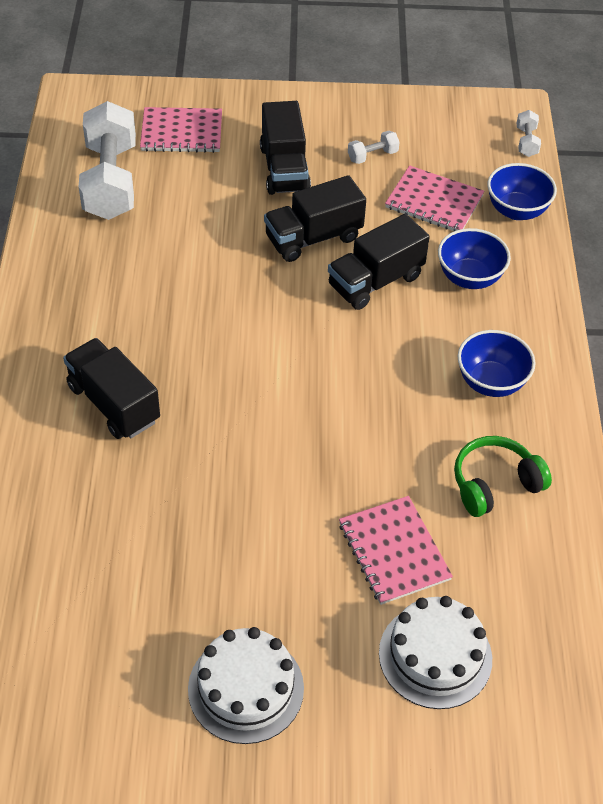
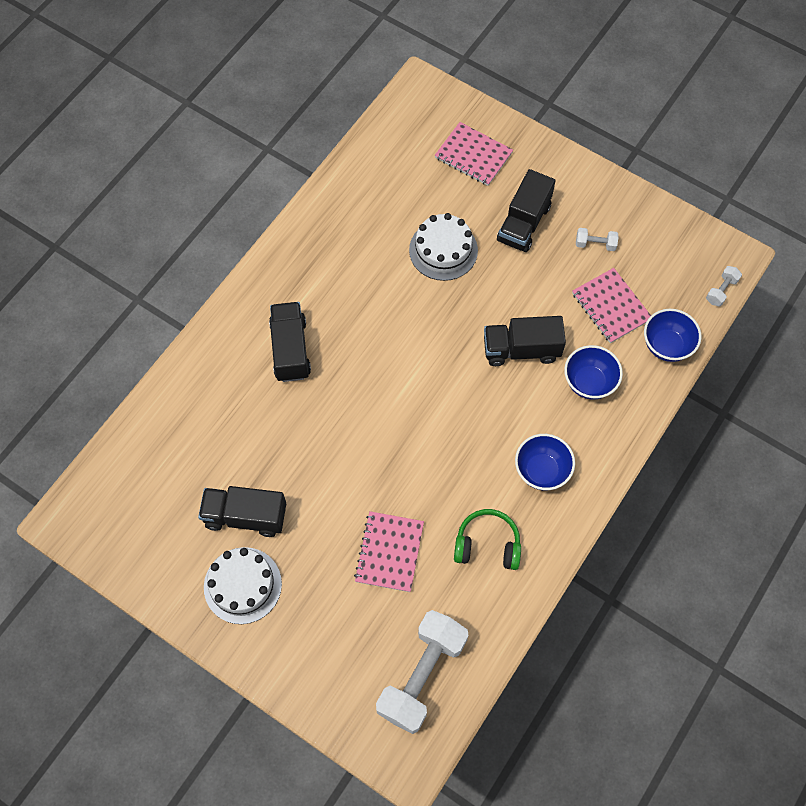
camera: 35 degrees right, 15 degrees up
white dumbbell [79,101,136,220] -> white dumbbell moved to [376,610,469,734]
black truck [264,175,366,262] -> black truck moved to [198,486,286,537]
white cake [379,596,492,709] -> white cake moved to [409,213,478,281]

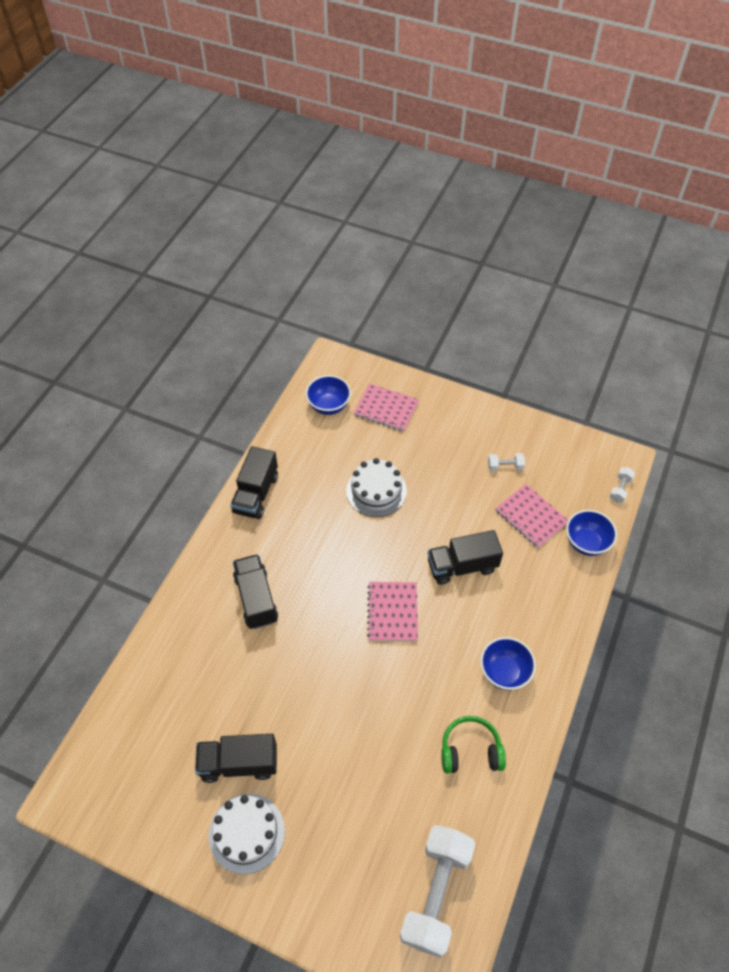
camera: 10 degrees left, 10 degrees down
pink notebook [354,511,424,592] -> pink notebook moved to [367,582,418,642]
black truck [497,169,556,252] -> black truck moved to [230,446,278,519]
blue bowl [564,345,623,400] -> blue bowl moved to [305,375,351,415]

